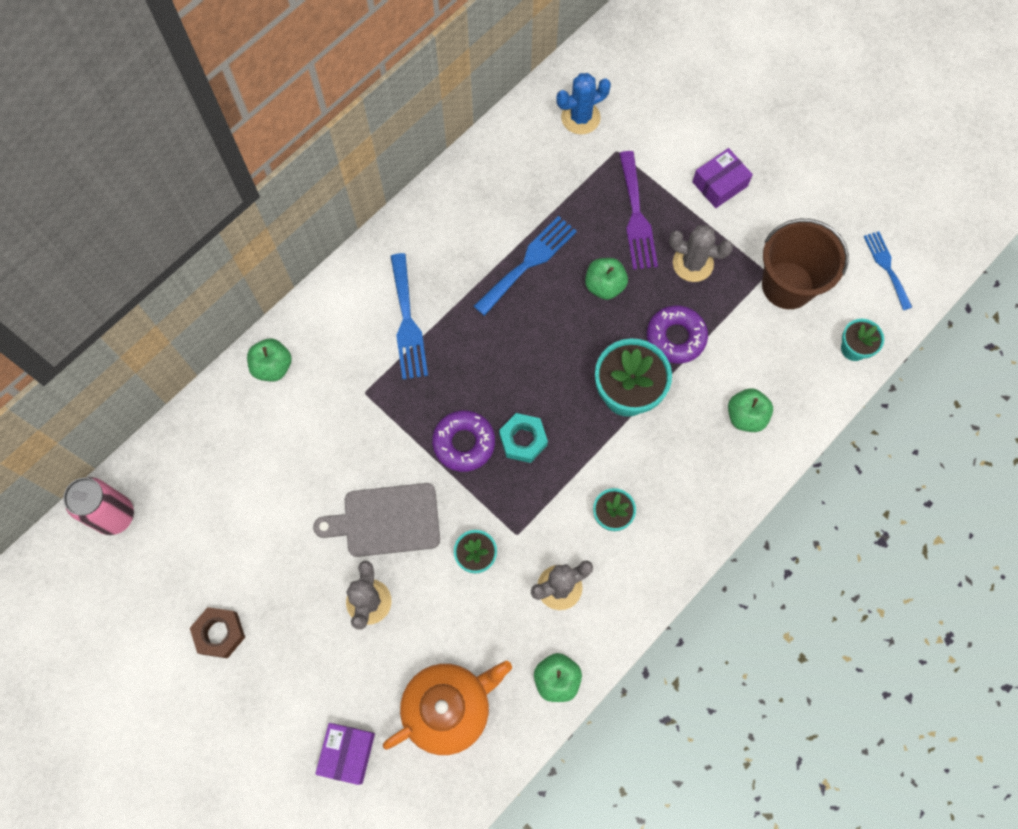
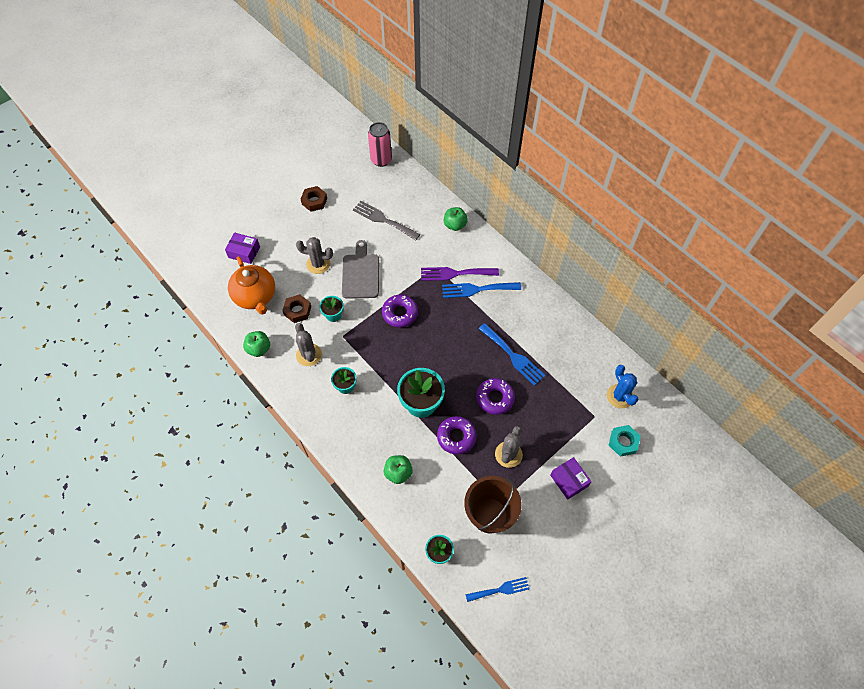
camera: 95 degrees right, 10 degrees down
turquoise nut [499,413,548,463] -> turquoise nut moved to [608,425,641,457]
green apple [585,258,628,300] -> purple donut [476,378,515,415]
purple fork [619,151,658,270] -> purple fork moved to [421,267,499,281]
none -> brown nut [282,294,311,323]
none -> grey fork [353,201,420,240]

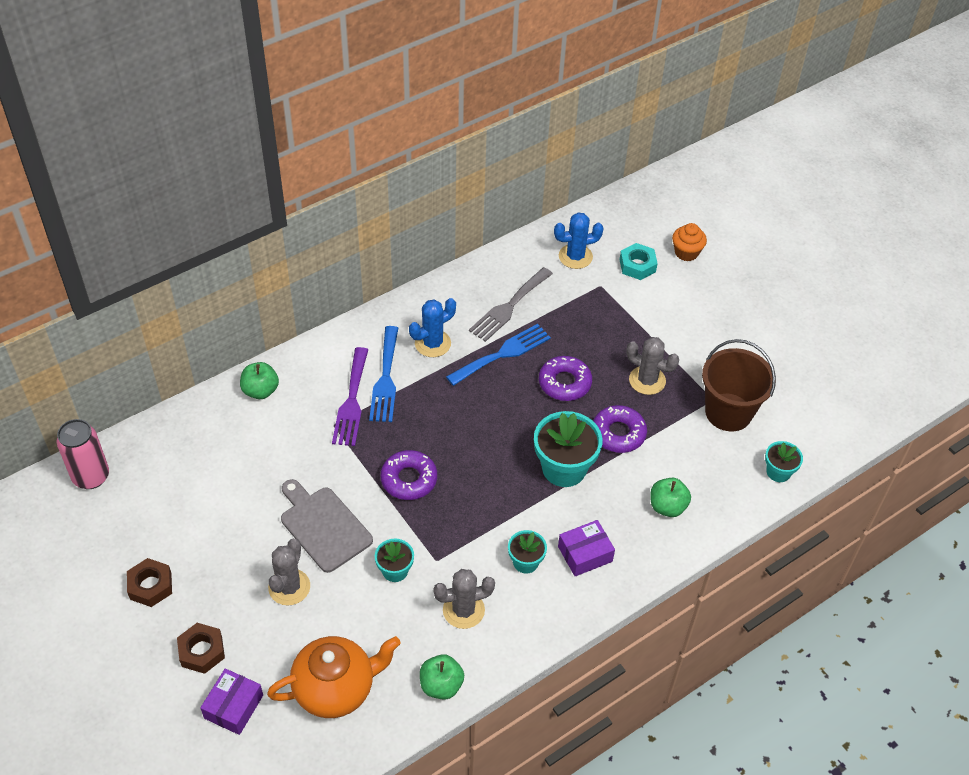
camera: 85 degrees left, 10 degrees down
brown nut [282,294,311,323] -> brown nut moved to [177,623,225,674]
grey cutting board [342,240,379,299] -> grey cutting board turned 45 degrees clockwise [281,479,373,573]
grey fork [353,201,420,240] -> grey fork moved to [469,267,553,342]
blue fork [465,577,530,602] -> none
purple box [550,457,592,500] -> purple box moved to [558,520,615,576]
none -> blue cactus [409,298,456,357]
none -> orange cupcake [672,223,707,261]

